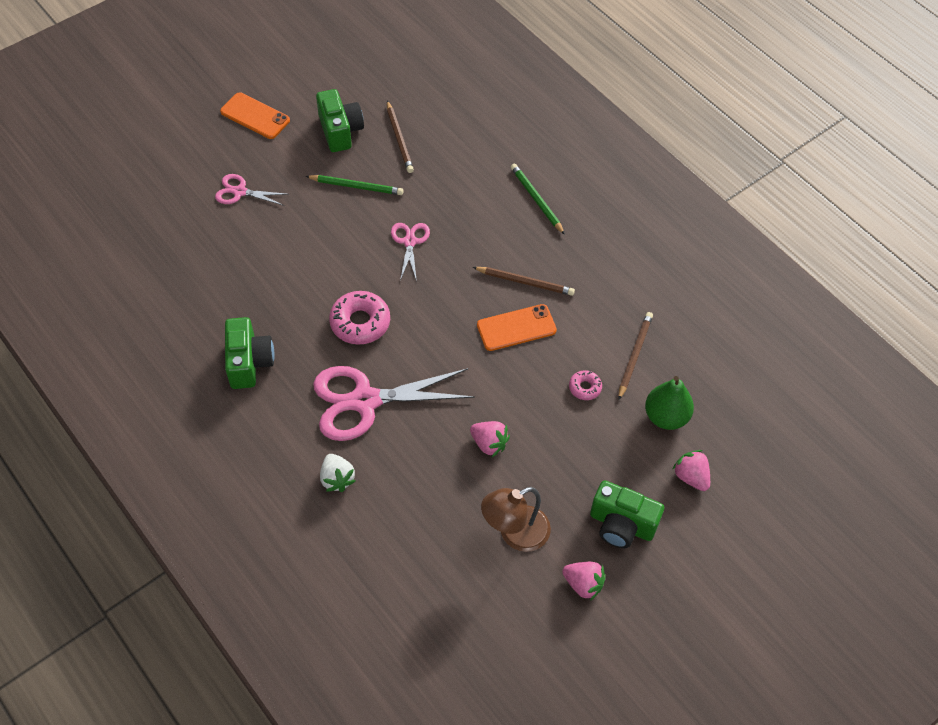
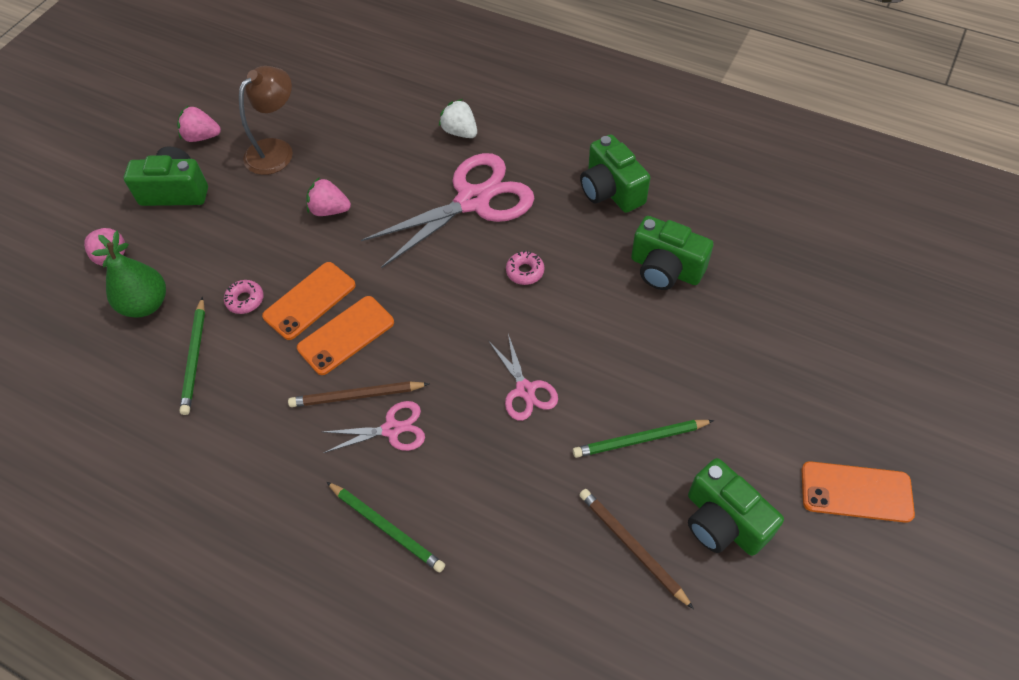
camera: 160 degrees right, 0 degrees up
pink scissors [215,174,287,206] -> pink scissors moved to [323,401,425,453]
pink donut [329,291,390,345] -> pink donut [506,251,544,285], size x0.53
brown pencil [618,312,653,400] -> green pencil [180,297,205,415]
none -> orange phone [262,262,356,340]
none -> green camera [631,216,714,290]

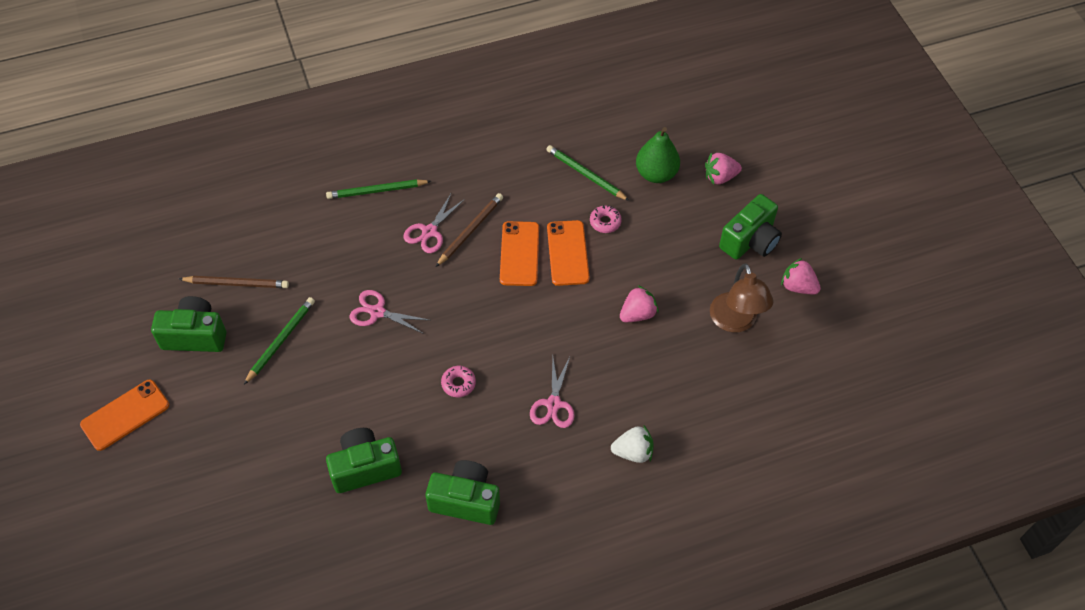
camera: 130 degrees right, 0 degrees up
pink strawberry [177,106,221,142] -> pink strawberry turned 105 degrees counterclockwise [781,258,821,295]
pink scissors [361,153,535,268] -> pink scissors [530,357,575,428], size x0.50

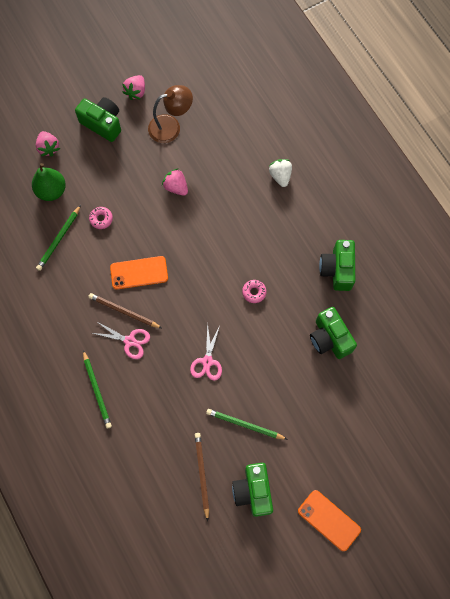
camera: 100 degrees left, 15 degrees up
pink scissors [530,357,575,428] -> none
orange phone [547,220,590,286] -> none

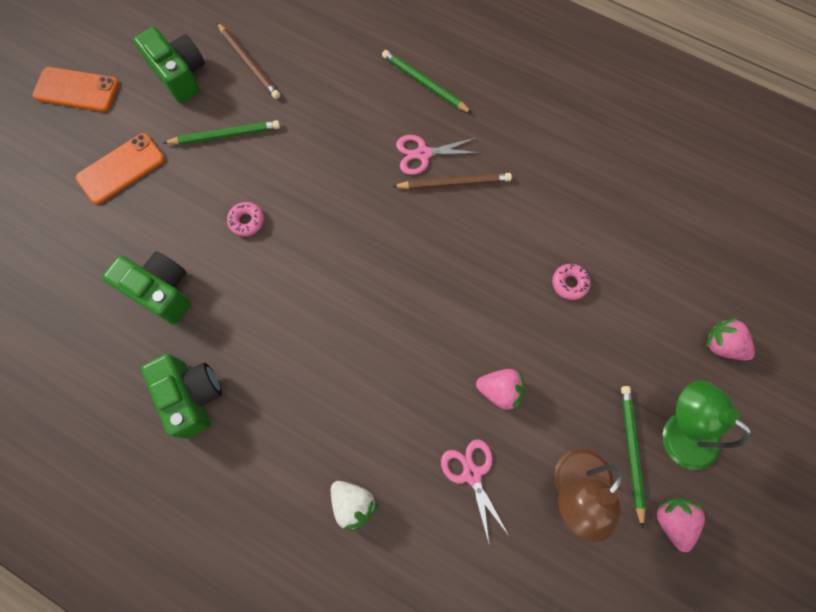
camera: 150 degrees right, 0 degrees up
green pear [32,163,66,201] -> none
green pencil [36,205,81,271] -> green pencil moved to [621,386,646,529]
green camera [75,97,121,142] -> green lamp [663,380,752,470]
orange phone [110,256,168,290] -> orange phone moved to [76,133,164,204]
pink scissors [190,323,222,381] -> pink scissors moved to [441,439,509,543]
pink donut [242,280,266,303] -> pink donut moved to [227,202,264,236]

